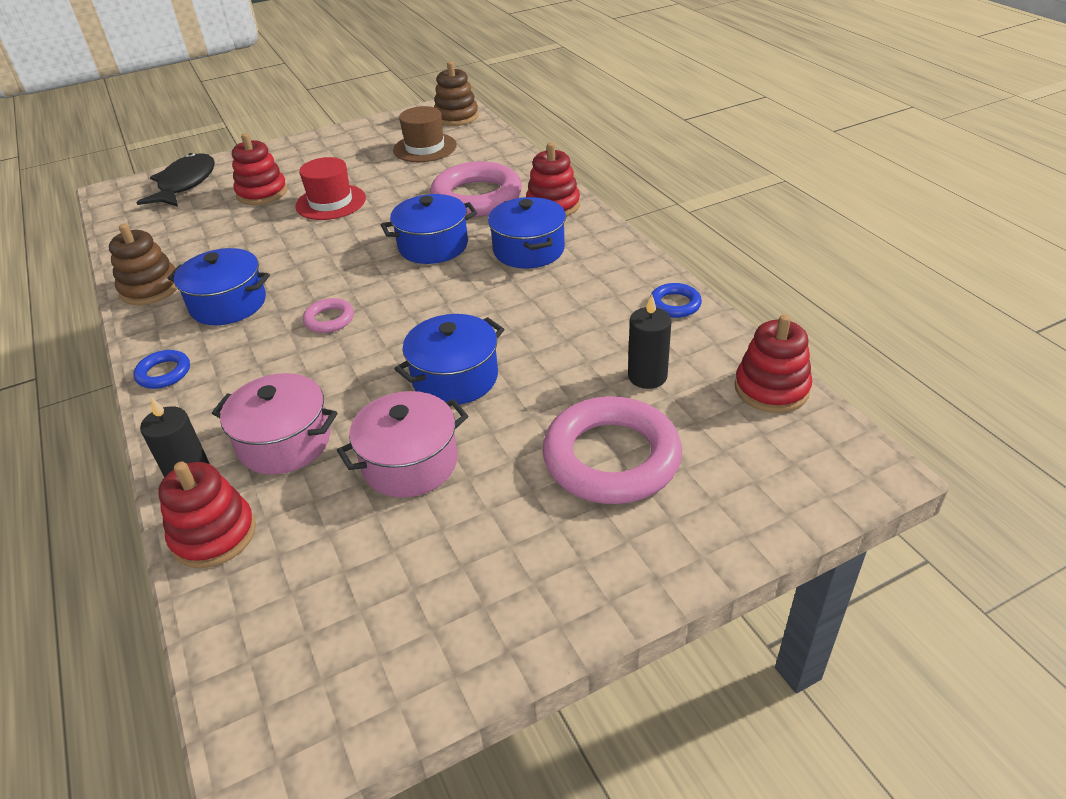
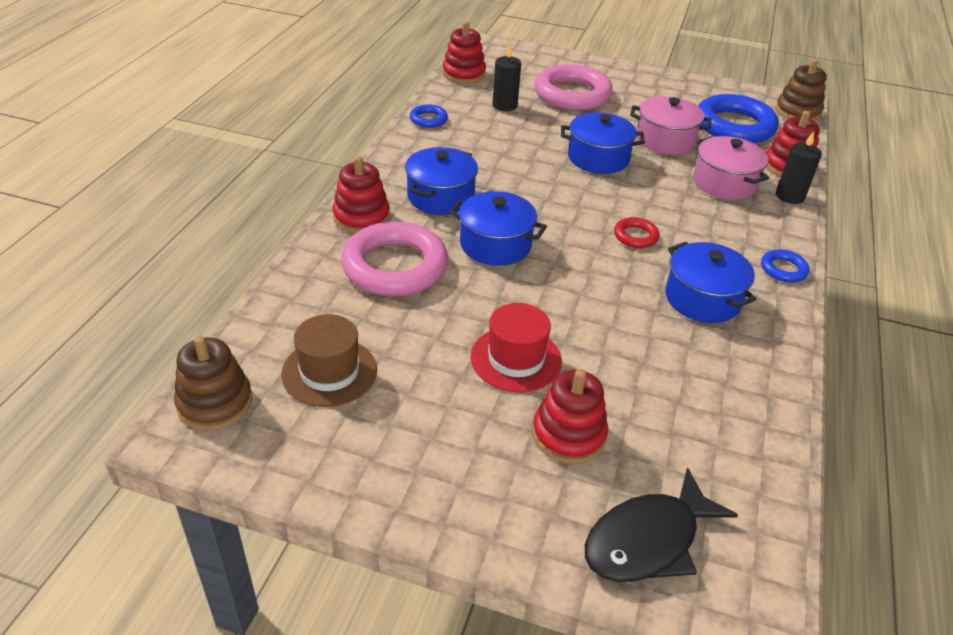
camera: 140 degrees left, 0 degrees up
brown stacking toy [109,224,177,305] -> brown stacking toy moved to [775,59,827,121]
pink ring [303,298,354,333] -> red ring [614,217,660,248]
none -> blue ring [698,94,779,143]

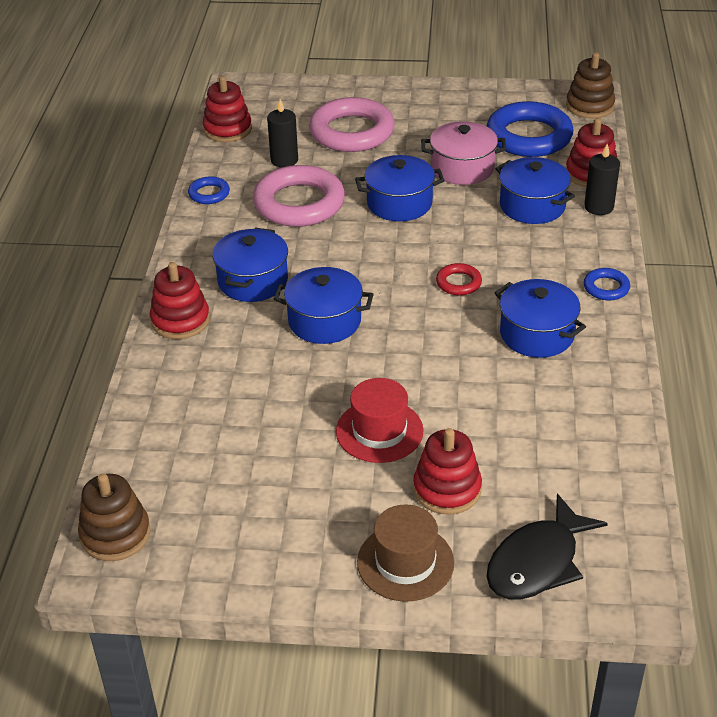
camera: 10 degrees left, 0 degrees up
brown hat [281,314,377,407] -> brown hat moved to [357,504,454,602]
pink ring [341,221,448,296] -> pink ring moved to [253,165,345,227]
pink pot [693,136,769,200] -> blue pot [495,157,575,224]

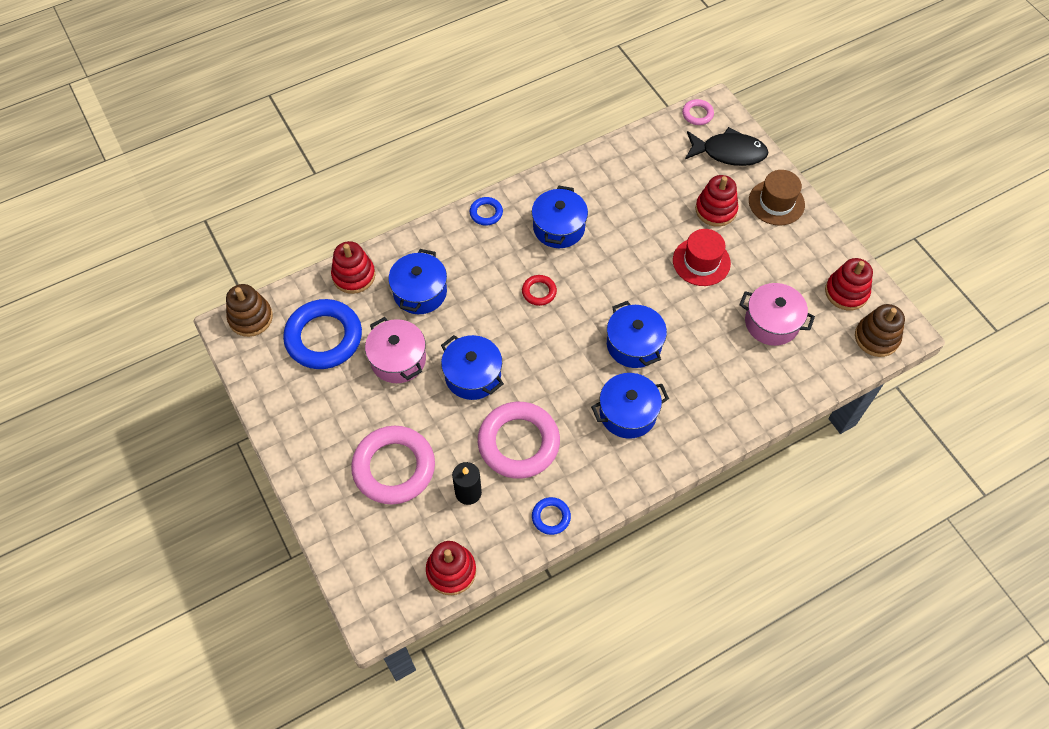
camera: 125 degrees left, 20 degrees up
red stacking toy [150,262,210,339] -> red stacking toy moved to [825,258,873,310]
black candle [584,144,620,215] -> none
none -> pink ring [682,99,714,125]
none -> pink pot [739,283,815,346]

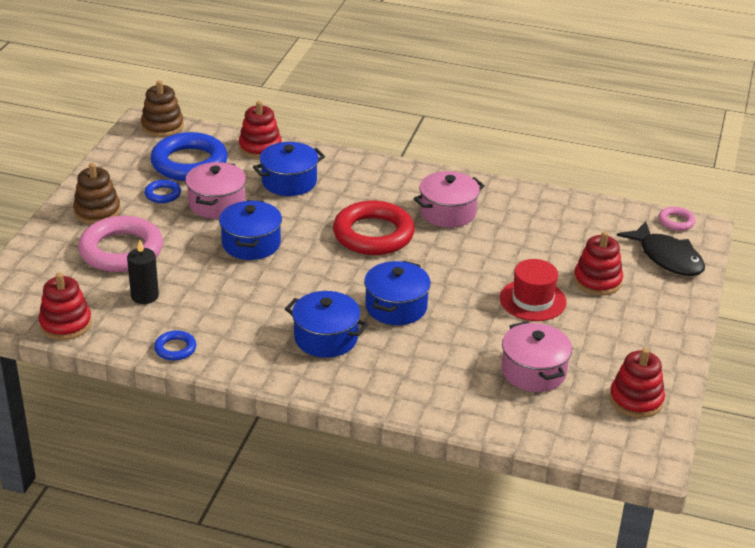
camera: 45 degrees right, 25 degrees down
blue ring [470,197,503,226] -> blue ring moved to [145,180,181,203]
pink ring [478,402,560,479] -> none
red ring [522,275,557,306] -> red ring [333,201,415,255], size x2.18
blue pot [532,185,588,248] -> pink pot [413,171,485,228]
brown hat [749,170,805,226] -> none
brown stacking toy [855,304,905,357] -> brown stacking toy moved to [73,163,121,224]

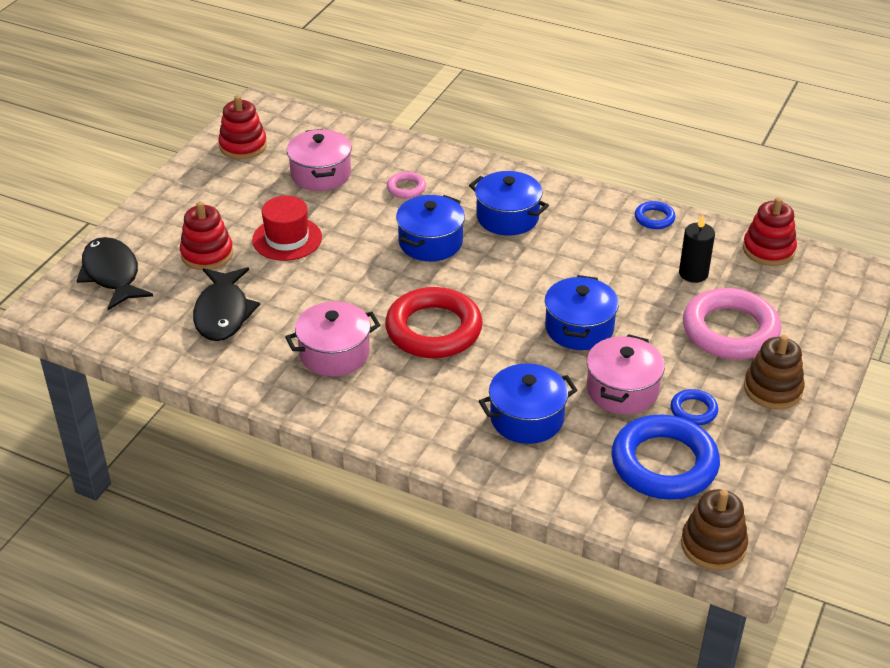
camera: 170 degrees left, 5 degrees up
red stacking toy [239,101,282,159] -> none
pink ring [658,207,695,231] -> pink ring moved to [387,172,426,199]
none -> black fish [193,267,260,341]

